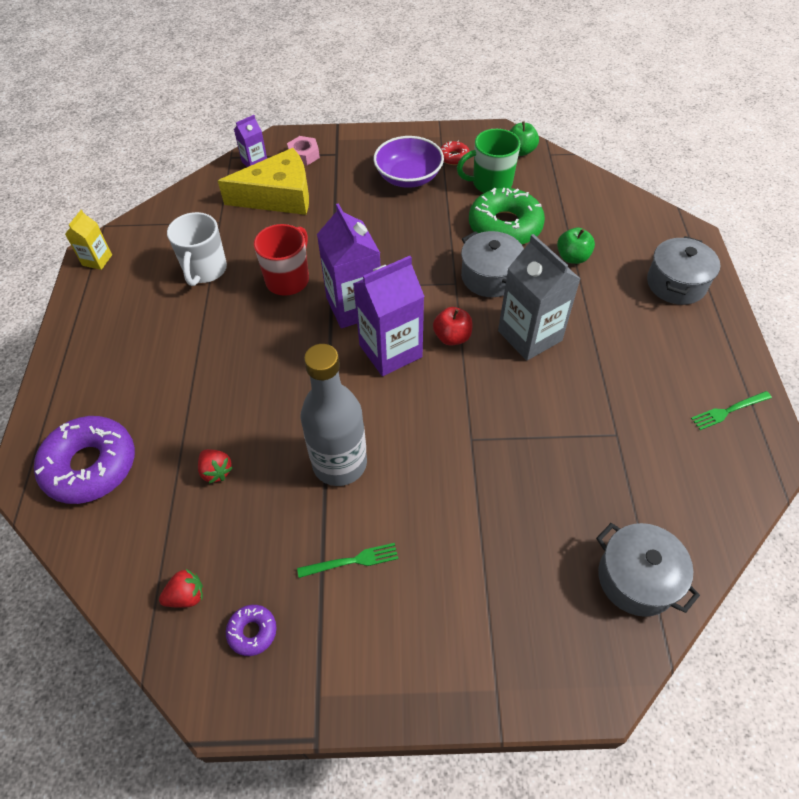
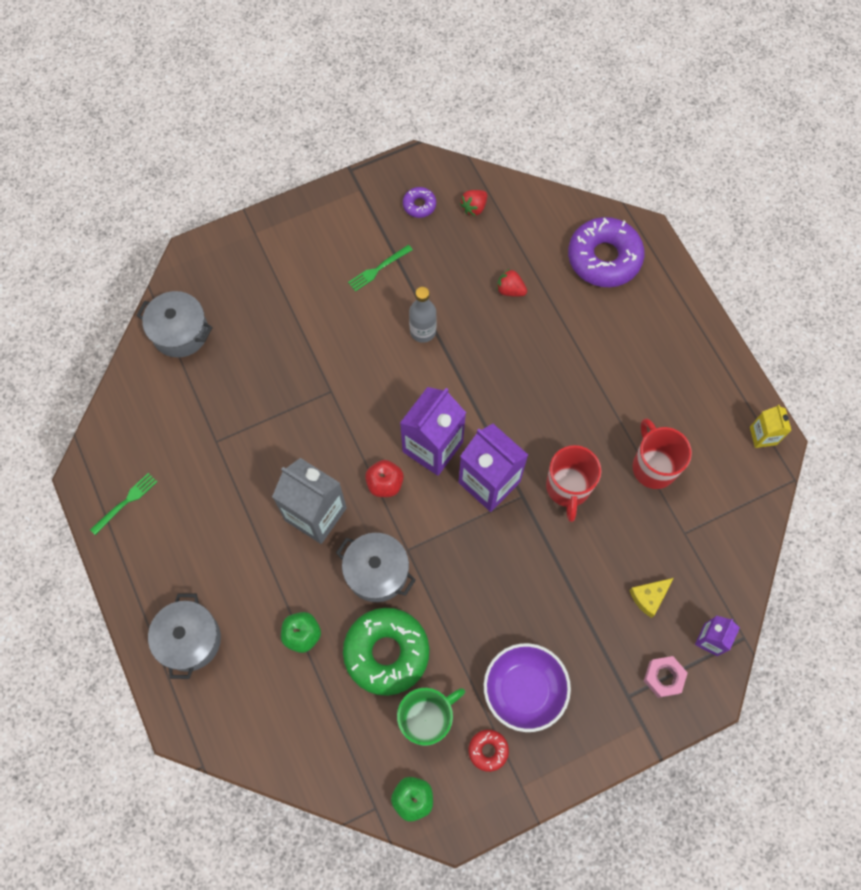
camera: 155 degrees right, 15 degrees up
white mug [167,212,227,286] -> red mug [633,418,692,489]
yellow cheese [218,148,309,215] -> yellow cheese [629,578,674,618], size x0.44
grey bottle [300,344,367,486] -> grey bottle [409,287,437,343], size x0.59

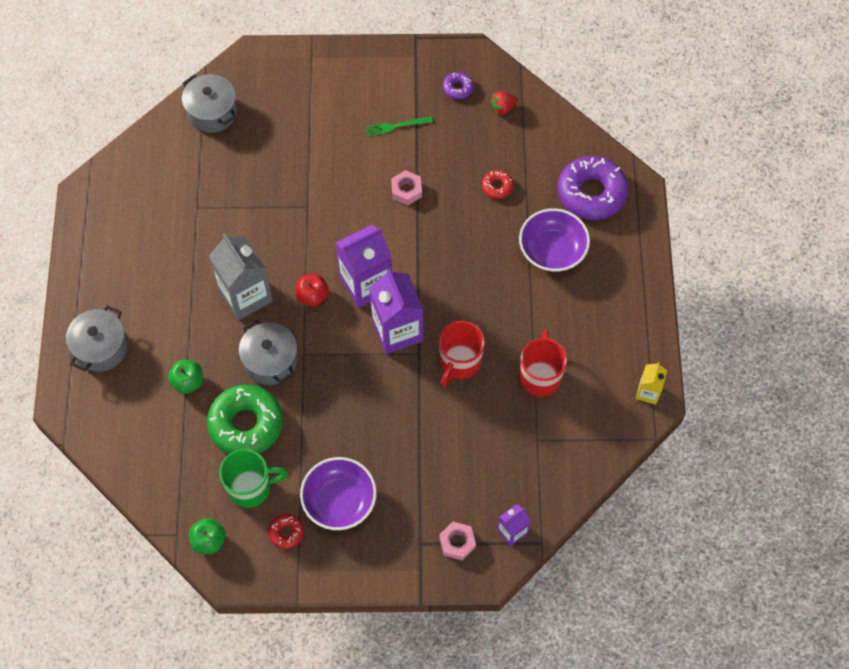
camera: 25 degrees right, 5 degrees down
green fork [90,473,157,535] -> none
grey bottle [409,287,437,343] -> pink nut [391,170,422,205]
red strawberry [497,269,527,296] -> red donut [482,170,514,199]
yellow cheese [629,578,674,618] -> none
none -> purple bowl [519,208,590,272]

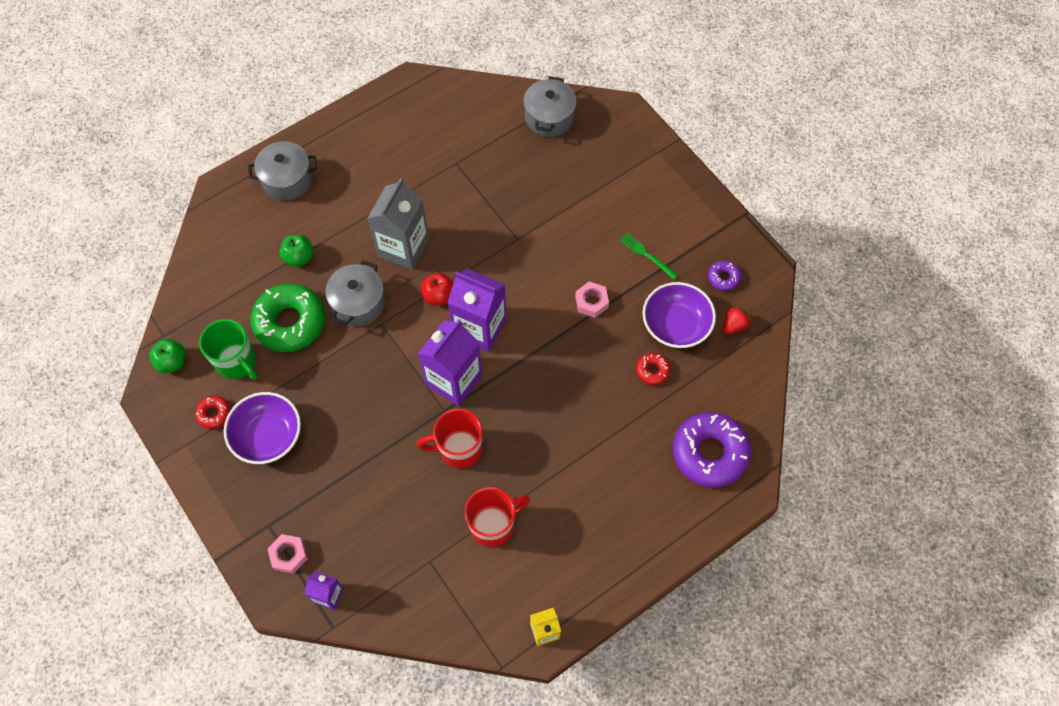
camera: 55 degrees right, 0 degrees up
red strawberry [490,91,518,115] -> red strawberry turned 105 degrees clockwise [723,306,751,334]
purple bowl [519,208,590,272] -> purple bowl moved to [643,282,716,348]

